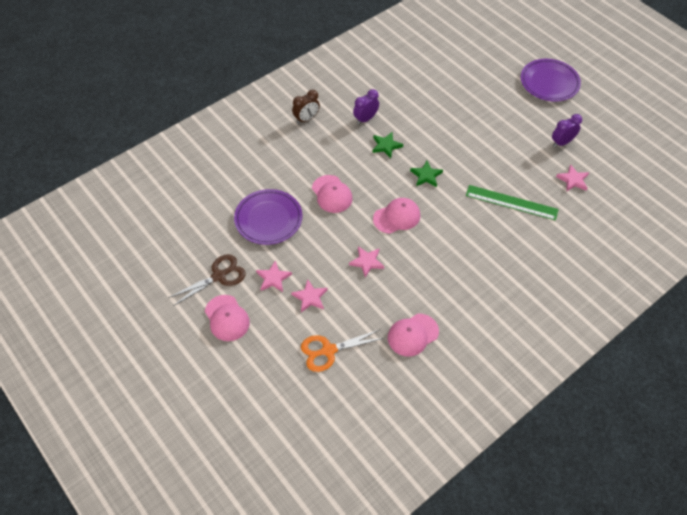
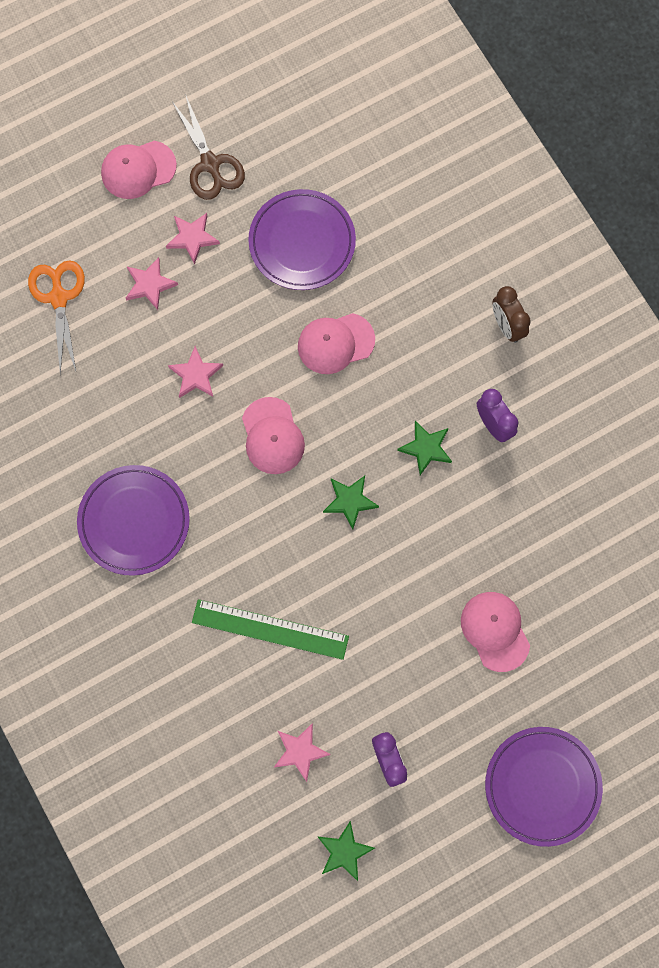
camera: 100 degrees right, 20 degrees up
pink cap [388,314,439,357] -> pink cap moved to [461,592,530,672]
green ruler [466,185,559,220] -> green ruler turned 75 degrees clockwise [192,599,349,660]
none -> purple plate [77,465,190,576]
none -> green star [317,821,375,881]

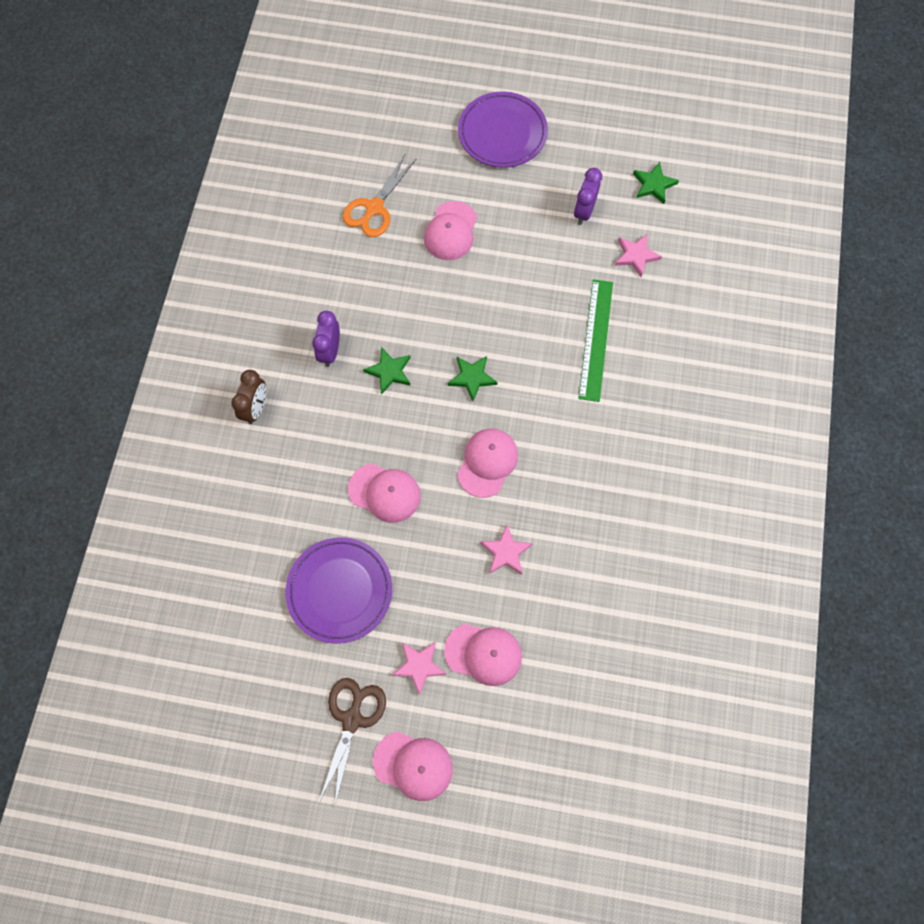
camera: 140 degrees left, 5 degrees down
orange scissors [28,260,85,374] -> orange scissors moved to [342,155,417,237]
purple plate [77,465,190,576] -> none
pink star [126,257,178,310] -> pink cap [444,624,522,686]
green ruler [192,599,349,660] -> green ruler turned 45 degrees clockwise [578,279,613,402]

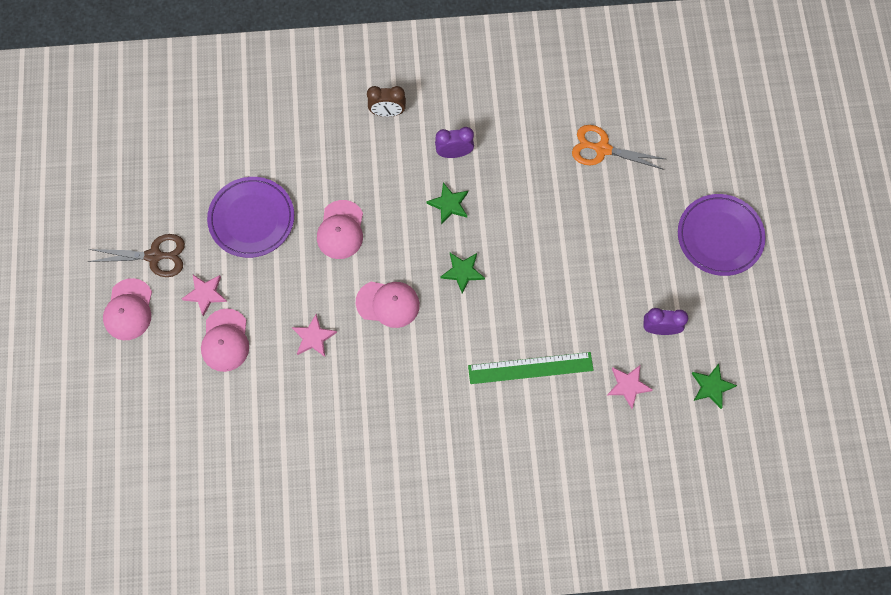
camera: 75 degrees right, 0 degrees up
pink cap [424,201,477,260] -> none

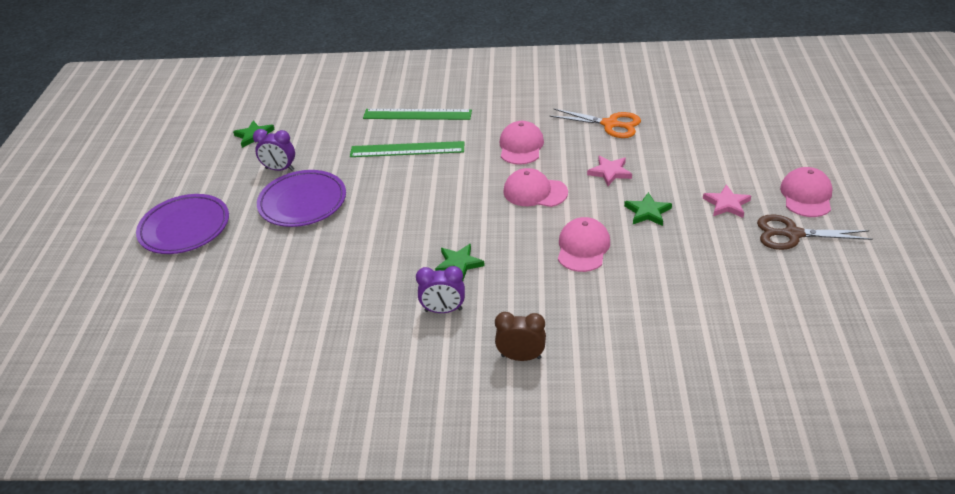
camera: 170 degrees left, 30 degrees down
pink cap [201,308,249,372] -> pink cap moved to [500,121,544,165]
purple plate [207,177,294,258] -> purple plate moved to [257,170,346,227]
green star [441,253,485,294] -> green star moved to [624,192,672,226]
orange scissors [572,125,665,170] -> orange scissors moved to [550,108,641,138]
pink star [607,365,653,409] -> none
none -> green ruler [363,109,472,120]

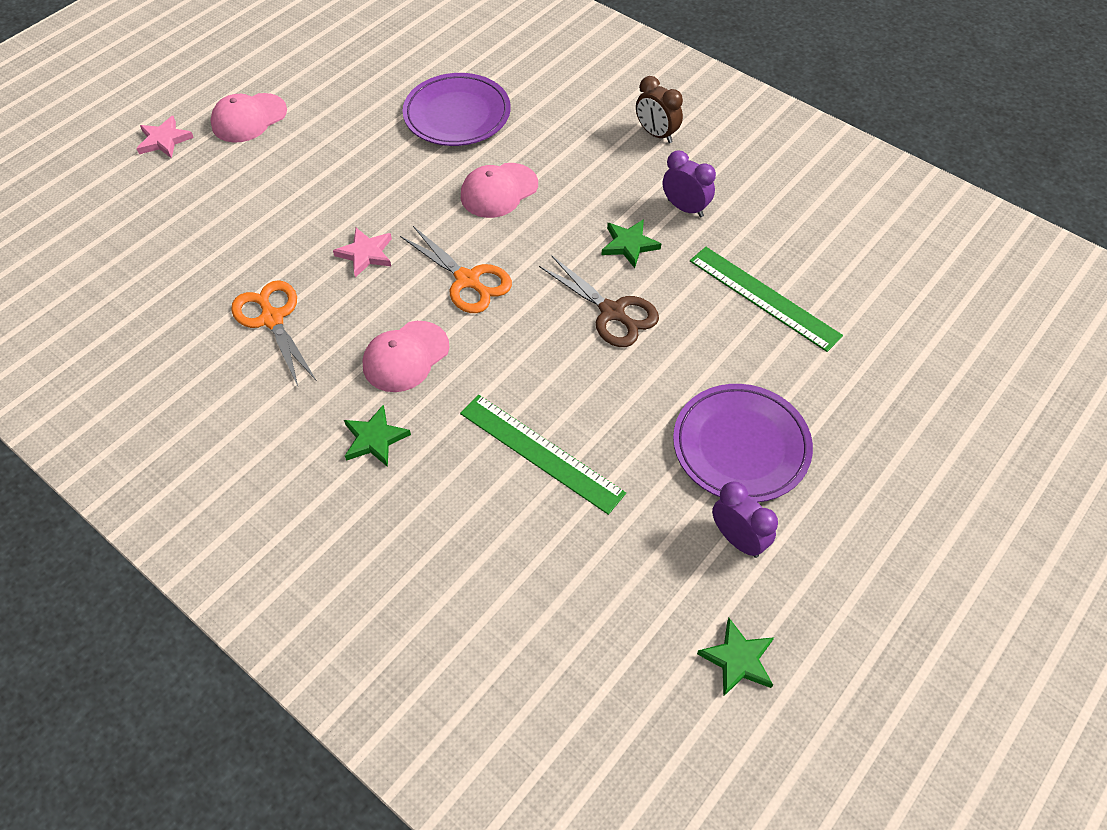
camera: 145 degrees left, 15 degrees up
purple plate [136,194,229,254] -> purple plate moved to [403,73,511,146]
green ruler [363,109,472,120] -> green ruler moved to [690,247,843,352]
pink cap [503,168,568,207] -> orange scissors [400,226,512,313]
green star [624,192,672,226] -> green star moved to [344,405,411,467]
pink star [703,184,751,218] -> pink star moved to [137,116,194,158]
brown scissors [757,214,873,250] -> brown scissors moved to [539,255,659,347]

